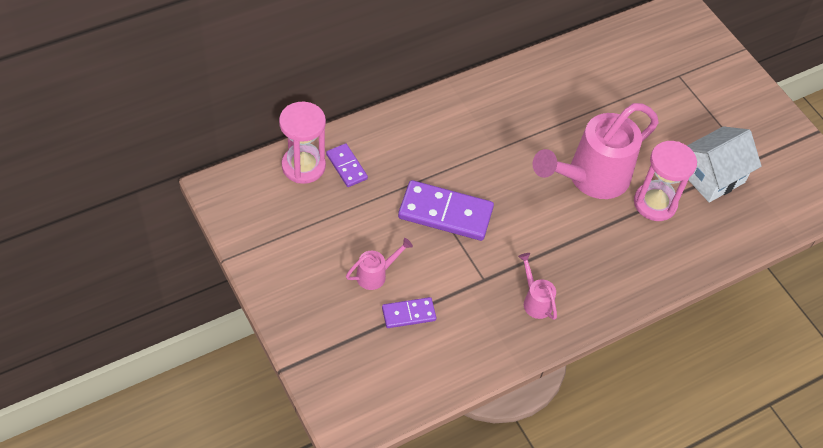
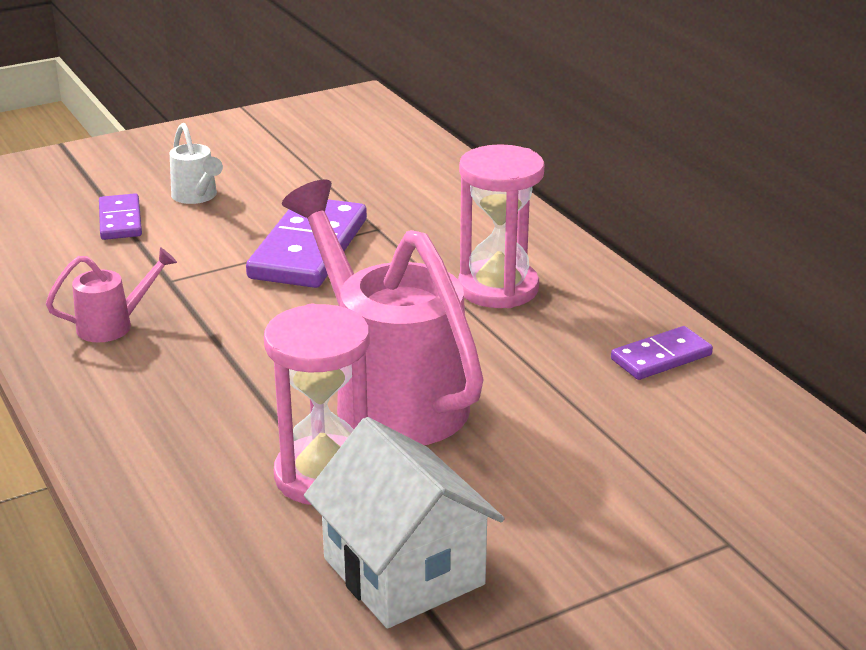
camera: 95 degrees right, 25 degrees down
pink hourglass [279,102,326,184] -> pink hourglass moved to [458,144,545,308]
purple domino [326,143,368,187] -> purple domino moved to [611,326,713,380]
pink watering can [346,238,413,290] -> white watering can [170,123,223,204]

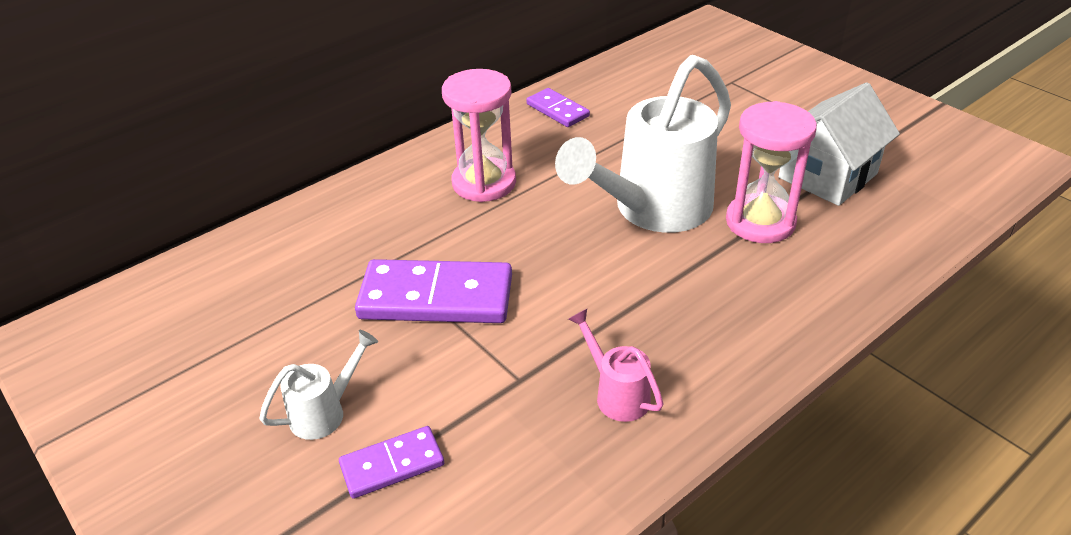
camera: 100 degrees left, 10 degrees up
pink watering can [282,179,484,445] -> white watering can [555,55,731,233]

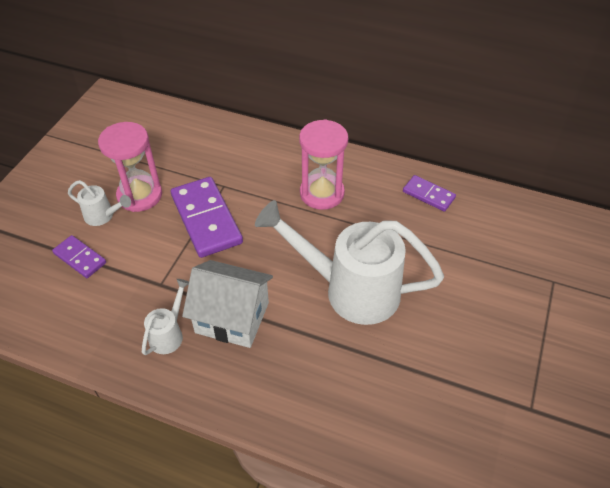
camera: 60 degrees right, 10 degrees up
purple domino [526,88,590,127] -> purple domino turned 75 degrees counterclockwise [403,175,456,212]
pink watering can [568,309,664,422] -> white watering can [142,279,189,355]
pink hourglass [726,101,817,243] -> pink hourglass moved to [98,122,162,212]
white house [779,82,900,206] -> white house moved to [182,260,273,348]

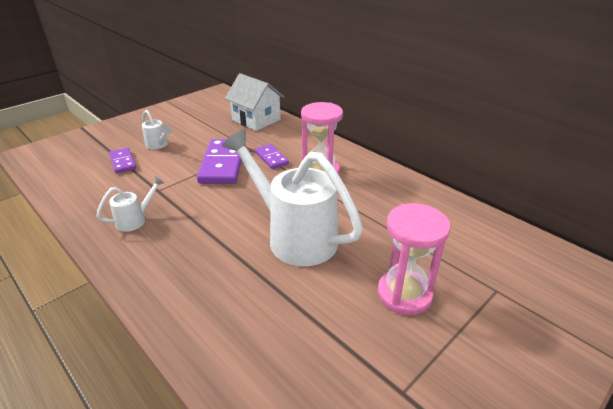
camera: 25 degrees right, 15 degrees down
pink hourglass [98,122,162,212] -> pink hourglass moved to [377,203,451,315]
white house [182,260,273,348] -> white house moved to [225,73,284,131]
purple domino [403,175,456,212] -> purple domino moved to [255,144,289,169]

